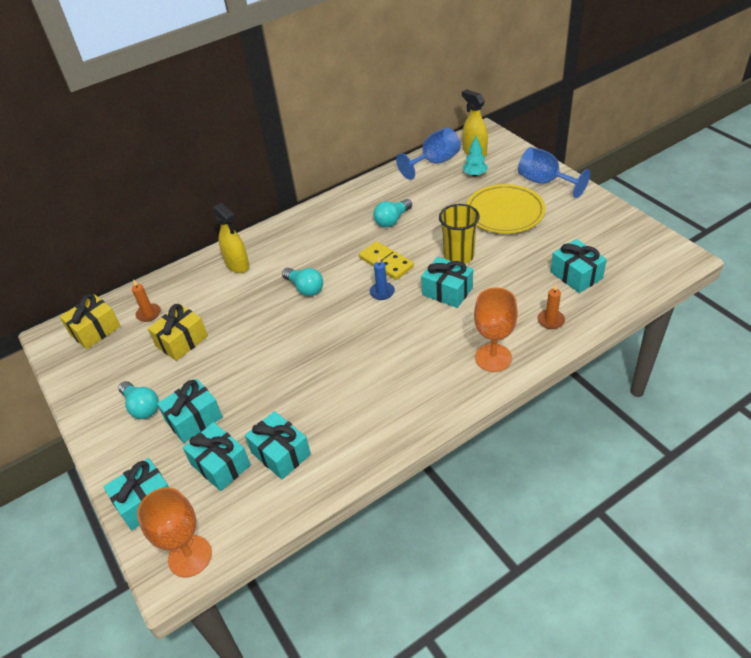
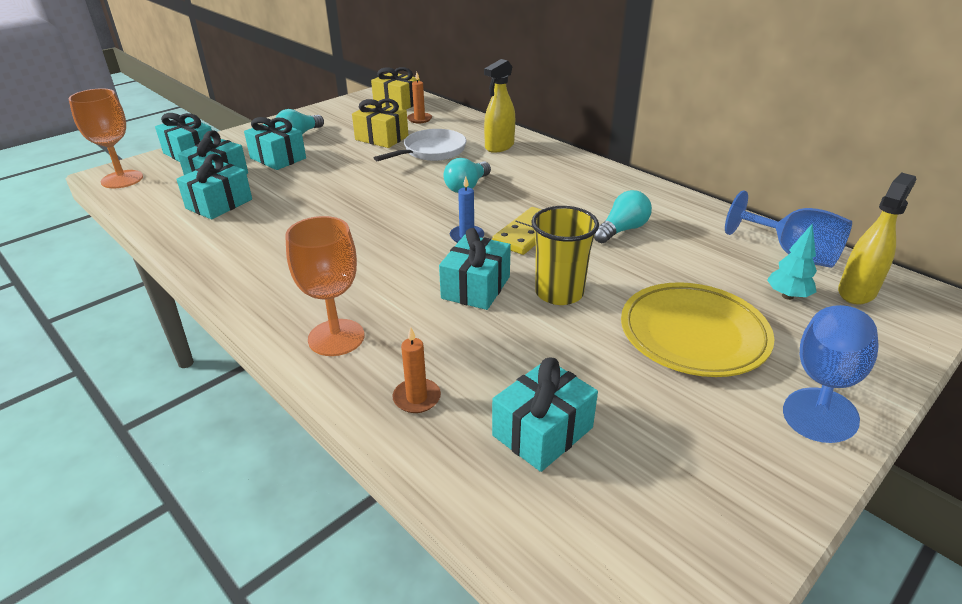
camera: 75 degrees right, 10 degrees down
turquoise light bulb [373,199,412,227] -> turquoise light bulb turned 105 degrees clockwise [594,190,652,243]
none -> white pan [374,129,466,161]

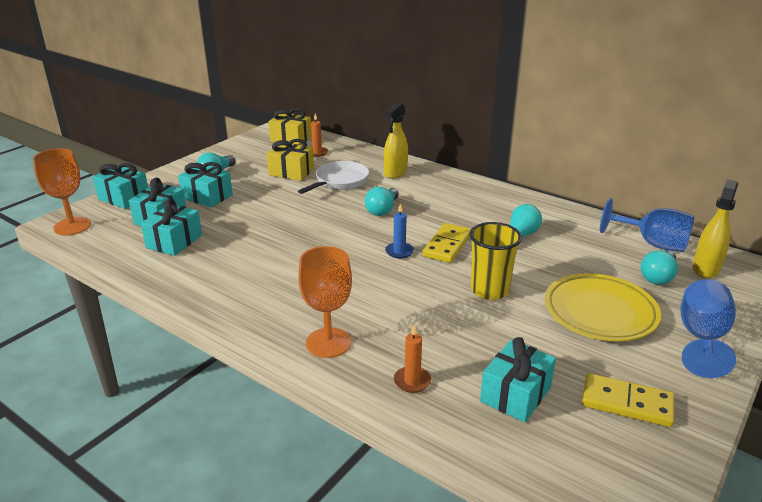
camera: 10 degrees left, 5 degrees down
turquoise gift [439,228,511,310] -> none
turquoise tree [767,223,817,300] -> turquoise light bulb [641,250,678,285]
none -> yellow domino [582,373,674,427]

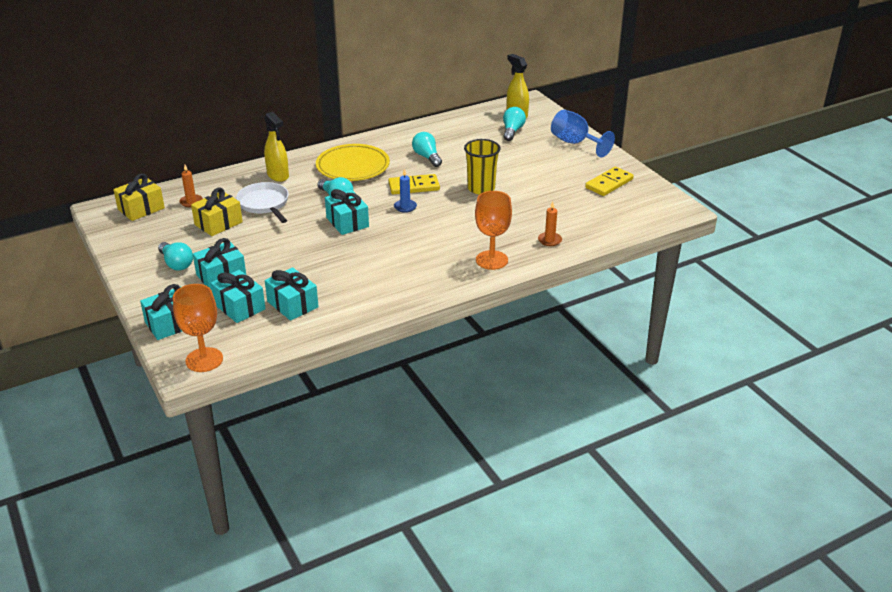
camera: 65 degrees left, 5 degrees up
yellow domino [422,223,471,263] -> yellow domino turned 60 degrees counterclockwise [388,174,440,194]
turquoise gift [480,337,556,422] -> turquoise gift moved to [325,189,369,235]
yellow plate [545,273,661,341] -> yellow plate moved to [316,144,390,181]
blue goblet [600,198,694,252] -> none
turquoise light bulb [641,250,678,285] -> turquoise light bulb turned 135 degrees counterclockwise [503,107,526,141]

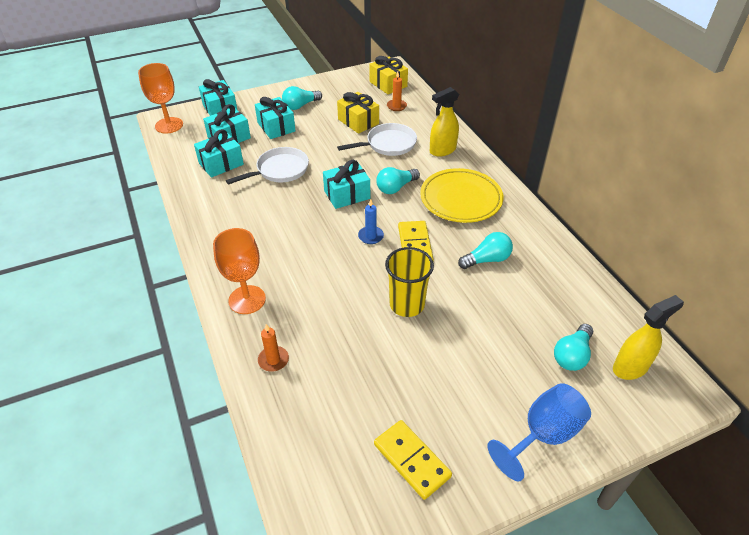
camera: 95 degrees right, 10 degrees up
turquoise light bulb [503,107,526,141] -> turquoise light bulb turned 105 degrees clockwise [554,324,593,371]
none -> white pan [226,147,309,185]

